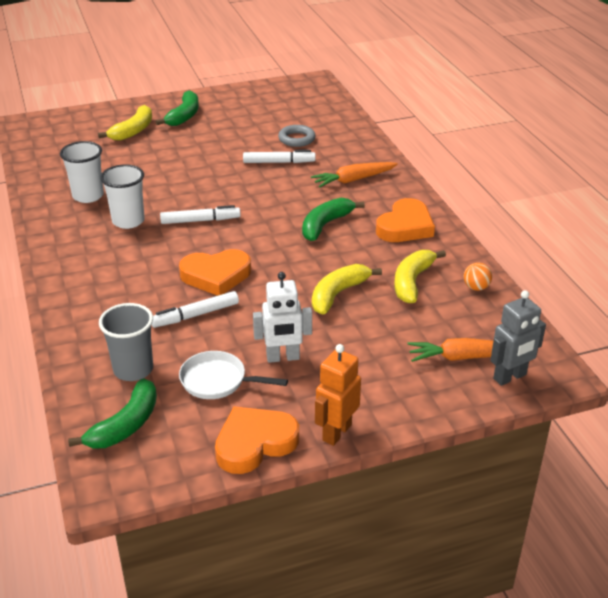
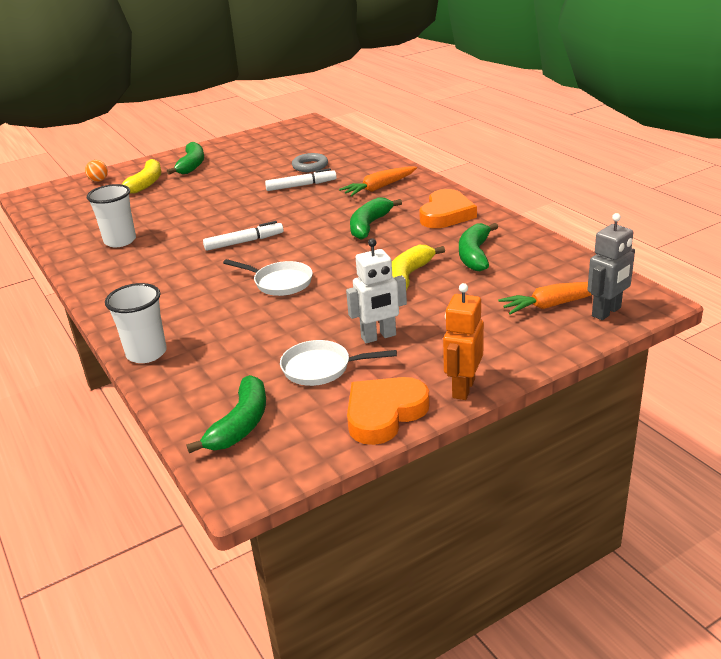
camera: 10 degrees left, 5 degrees down
grey cup [99,303,153,381] -> none
white cup [100,164,145,229] -> white cup moved to [105,283,167,363]
white marker [152,291,239,328] -> none
orange heart [179,249,251,296] -> white pan [223,259,313,296]
yellow banana [394,250,446,303] -> green banana [459,223,498,271]
orange ball [464,262,492,291] -> orange ball moved to [85,160,108,182]

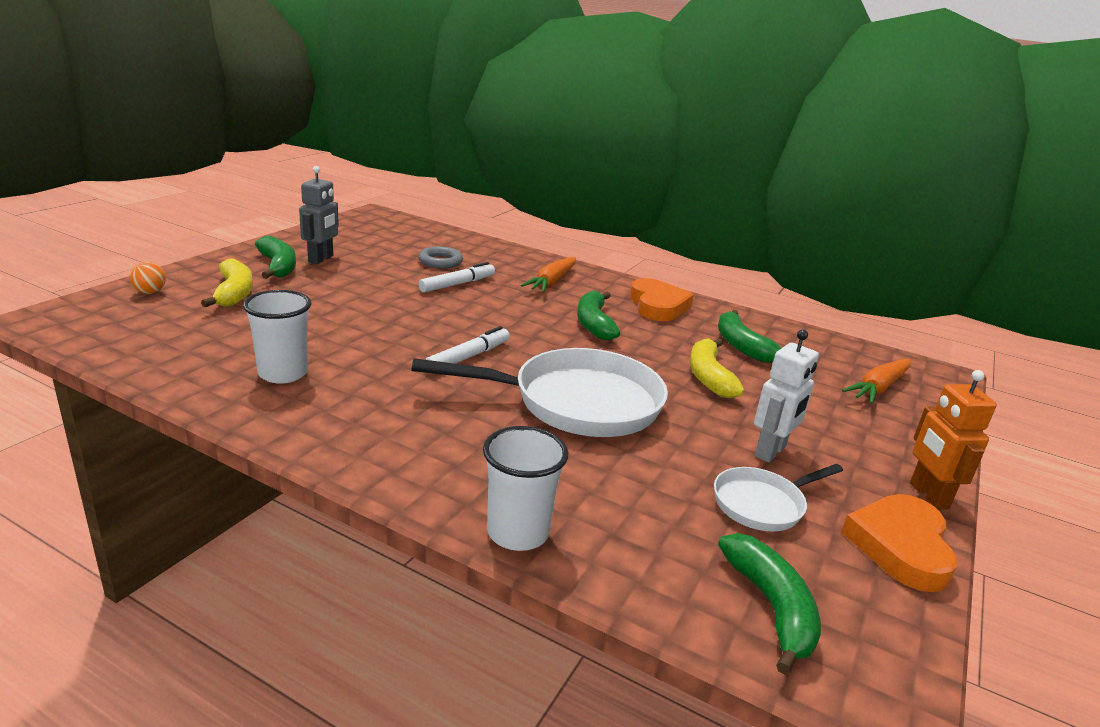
camera: 35 degrees left, 5 degrees down
white pan [223,259,313,296] -> white pan [412,348,668,437], size x1.94
grey robot [587,213,635,320] -> grey robot moved to [299,166,339,264]

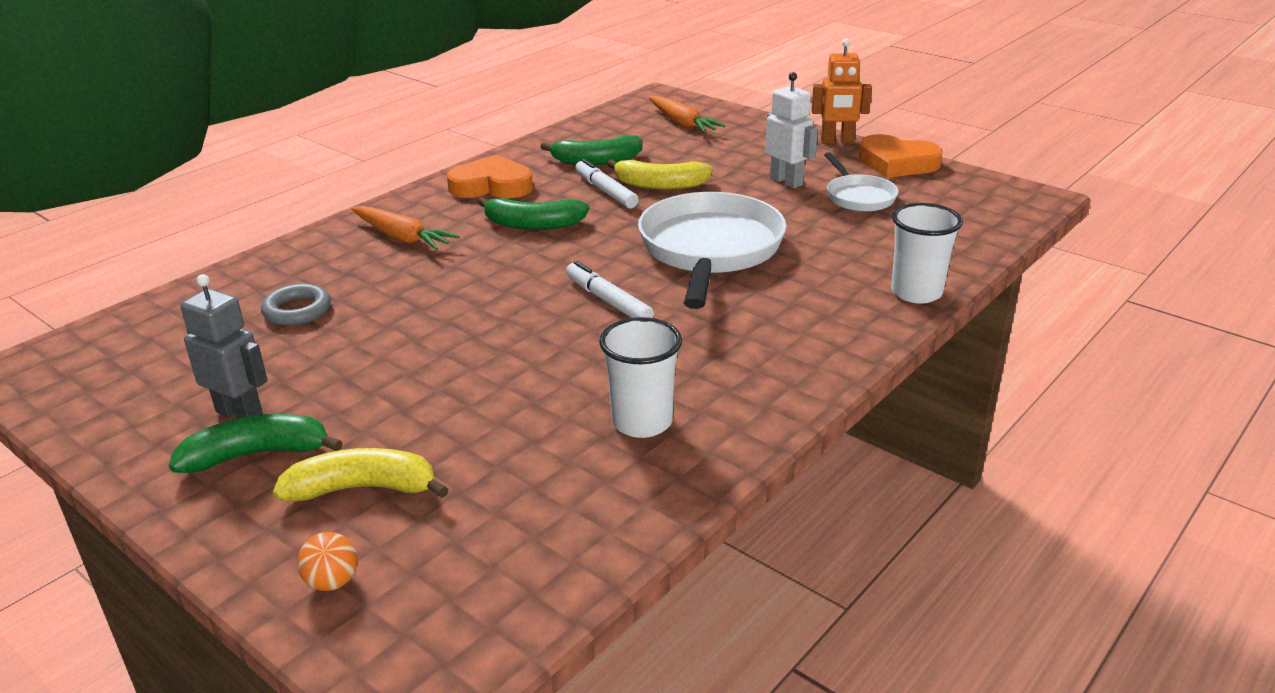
camera: 75 degrees left, 5 degrees up
white marker [418,262,495,293] -> white marker moved to [575,159,639,209]
green banana [718,533,821,675] -> none

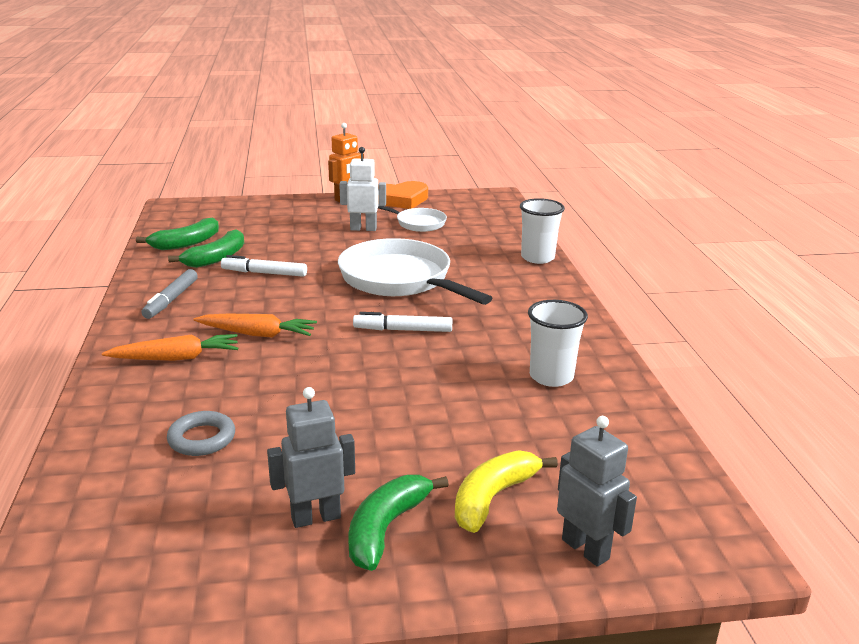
camera: 50 degrees left, 5 degrees down
orange ball [297,532,357,591] -> grey robot [557,416,637,567]
orange heart [447,155,533,198] -> grey marker [141,269,198,319]
green banana [477,197,589,230] -> green banana moved to [136,217,219,250]
yellow banana [607,159,713,190] -> none
orange carrot [649,96,725,133] -> orange carrot moved to [193,313,317,338]

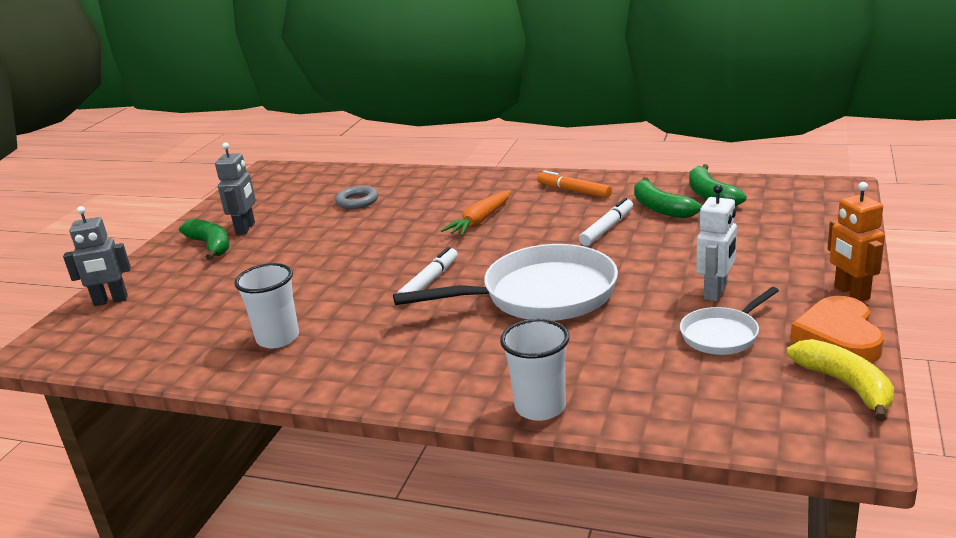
camera: 120 degrees right, 0 degrees up
orange carrot [102,334,238,361] -> none
grey marker [141,269,198,319] -> orange marker [537,170,612,198]
yellow banana [455,451,558,533] -> yellow banana moved to [787,339,894,422]

